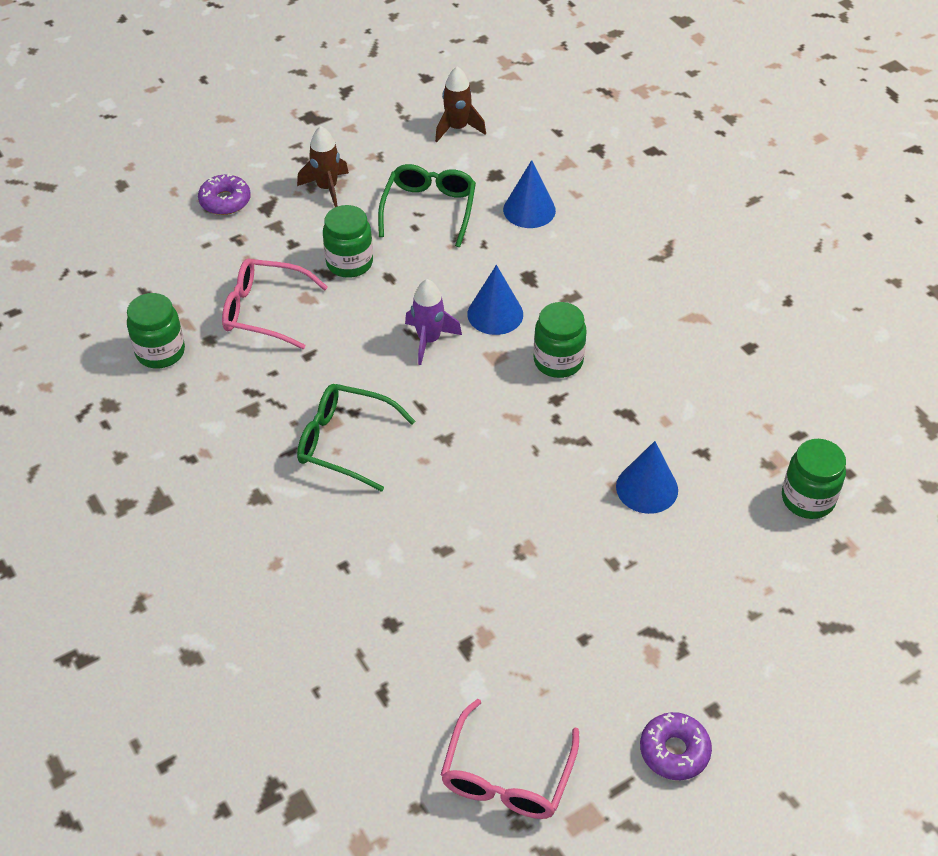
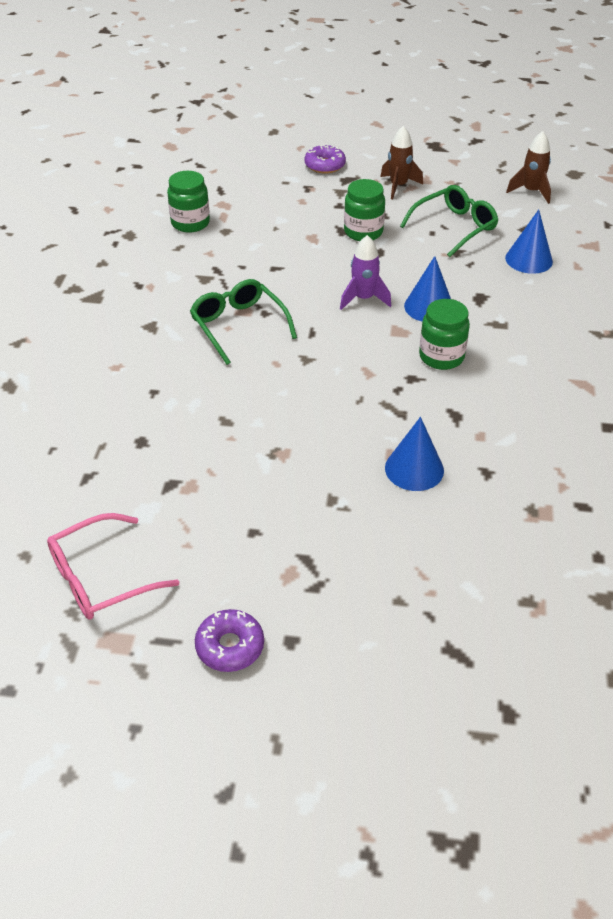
camera: 40 degrees right, 5 degrees down
pink glasses [222,258,328,349] -> none
green jar [782,439,846,519] -> none

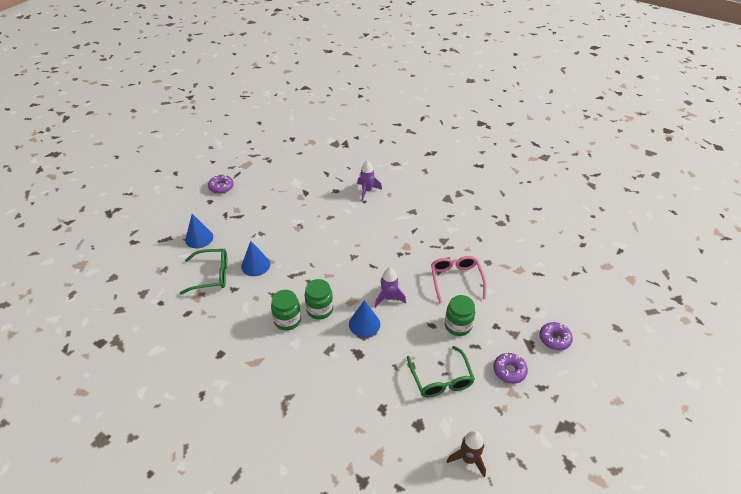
camera: 115 degrees right, 0 degrees up
pink glasses [47,513,179,620] -> pink glasses moved to [431,256,486,303]
green jar [167,171,210,233] -> green jar moved to [271,290,301,331]
green glasses [190,279,297,365] -> green glasses moved to [180,249,227,294]
brown rocket [380,126,423,199] -> purple donut [493,353,528,384]
blue cone [505,210,553,274] -> blue cone moved to [185,214,213,248]
none -> purple rocket [357,160,382,201]

